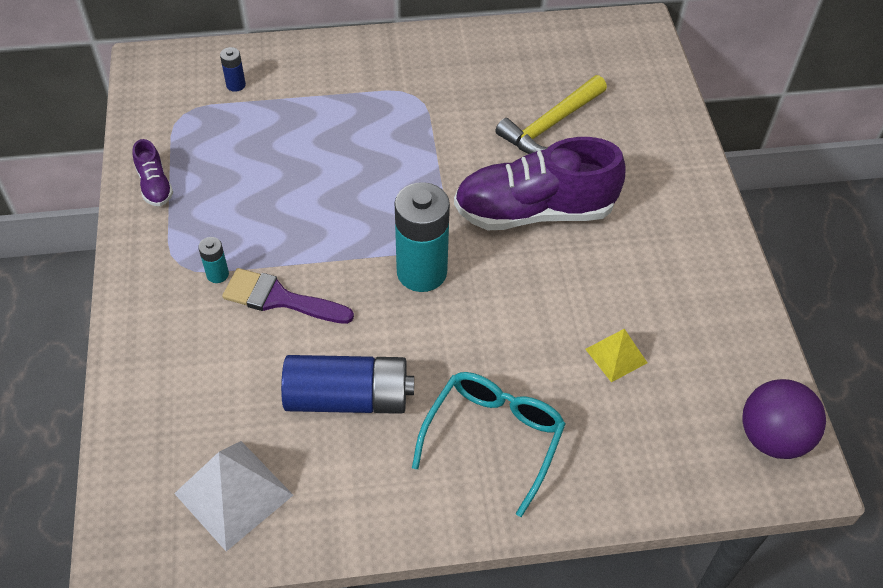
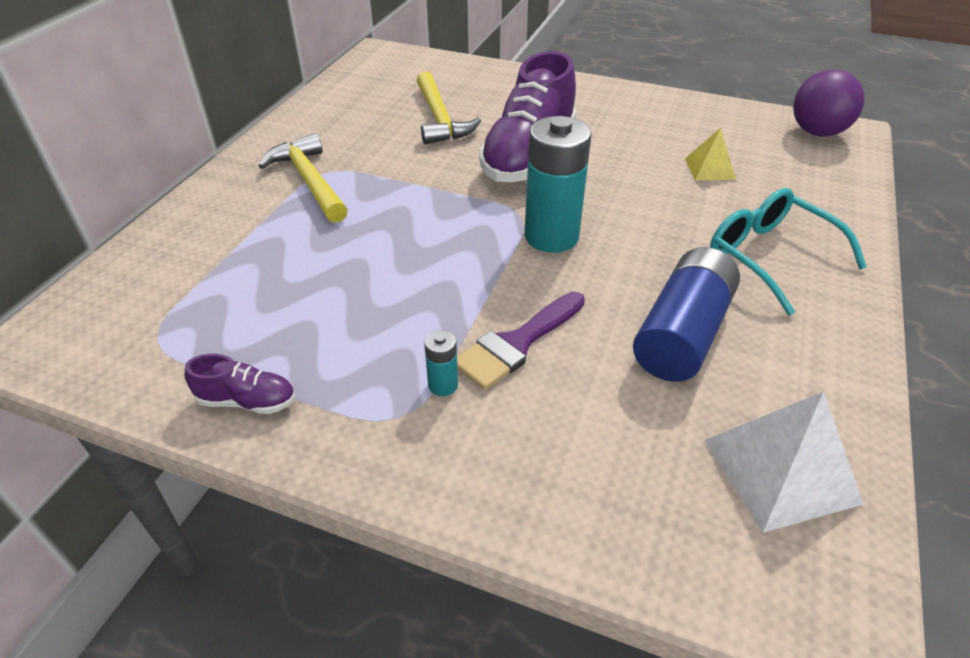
camera: 60 degrees left, 10 degrees down
blue battery [220,47,246,92] -> none
none -> yellow hammer [259,133,348,223]

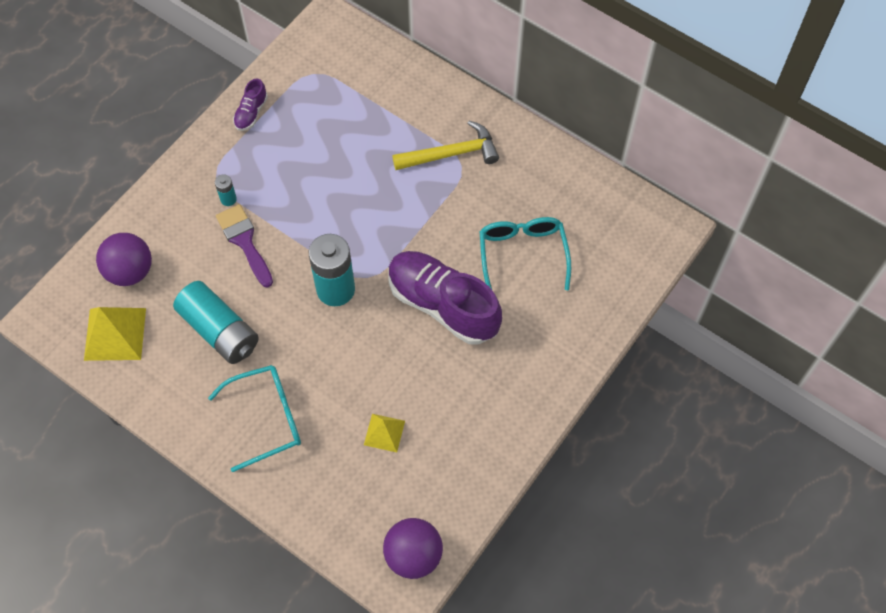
camera: 105 degrees right, 20 degrees up
yellow hammer [417,71,481,144] -> turquoise glasses [479,217,571,290]
blue battery [633,247,740,382] -> turquoise battery [173,281,259,364]
white pyramid [705,392,864,533] -> yellow pyramid [84,307,146,361]
none -> purple ball [96,233,152,286]

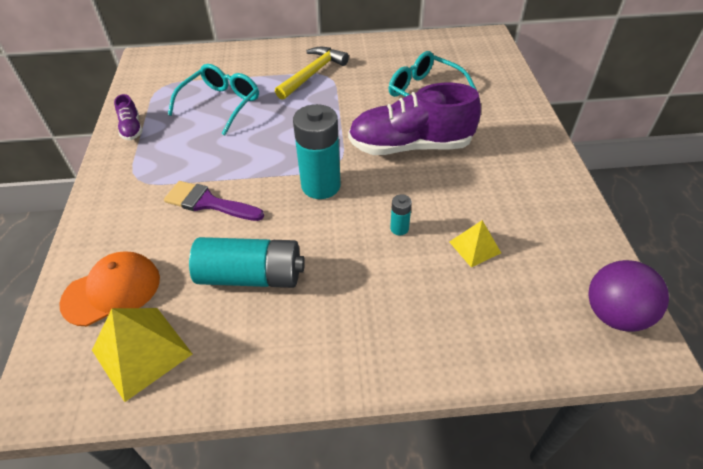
camera: 40 degrees left, 15 degrees down
purple ball [96,233,152,286] -> orange cap [59,252,160,326]
turquoise glasses [208,365,301,472] -> turquoise glasses moved to [168,64,259,135]
turquoise battery [215,174,237,206] -> turquoise battery moved to [390,194,412,235]

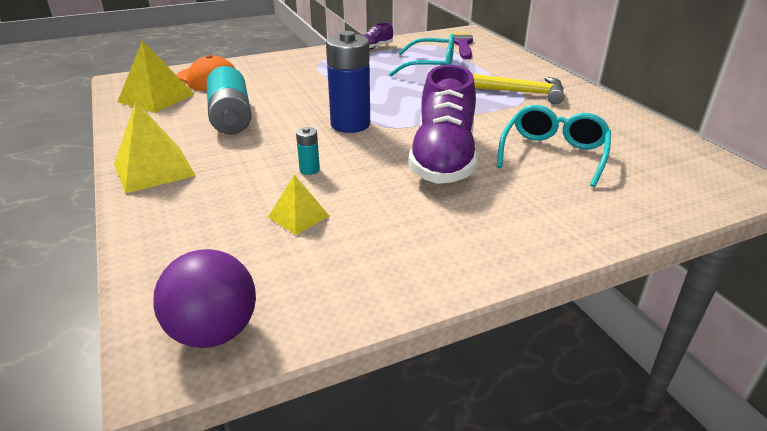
camera: 70 degrees right, 15 degrees down
purple brush [164,181,264,221] -> purple brush moved to [450,31,473,59]
turquoise battery [293,104,341,199] -> blue battery [326,31,370,133]
purple shoe [348,83,481,155] -> purple shoe turned 150 degrees counterclockwise [408,65,478,184]
none -> yellow pyramid [114,101,196,194]

